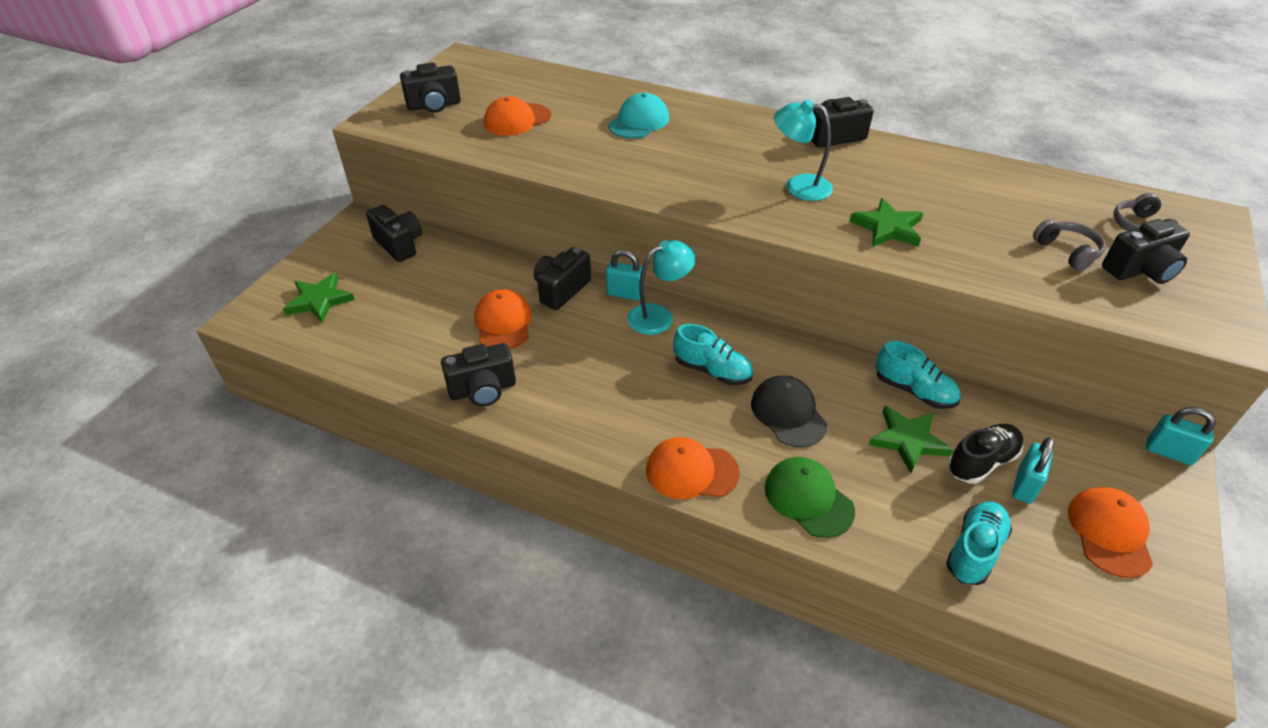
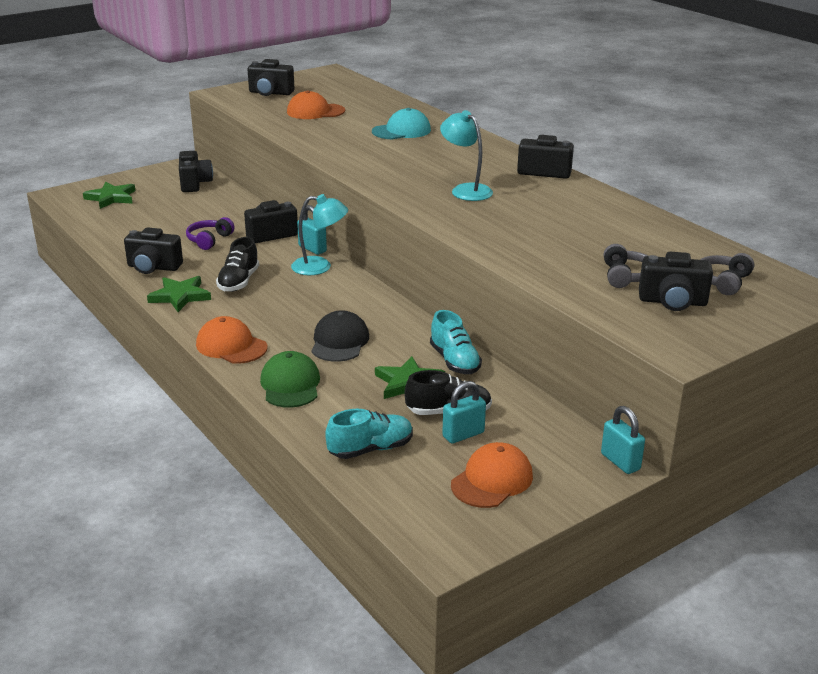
camera: 30 degrees right, 15 degrees down
orange cap [474,289,532,349] -> purple headphones [186,217,235,250]
turquoise shoe [673,324,753,385] -> none
green star [850,198,923,247] -> green star moved to [147,276,211,312]
none -> black shoe [216,237,259,292]

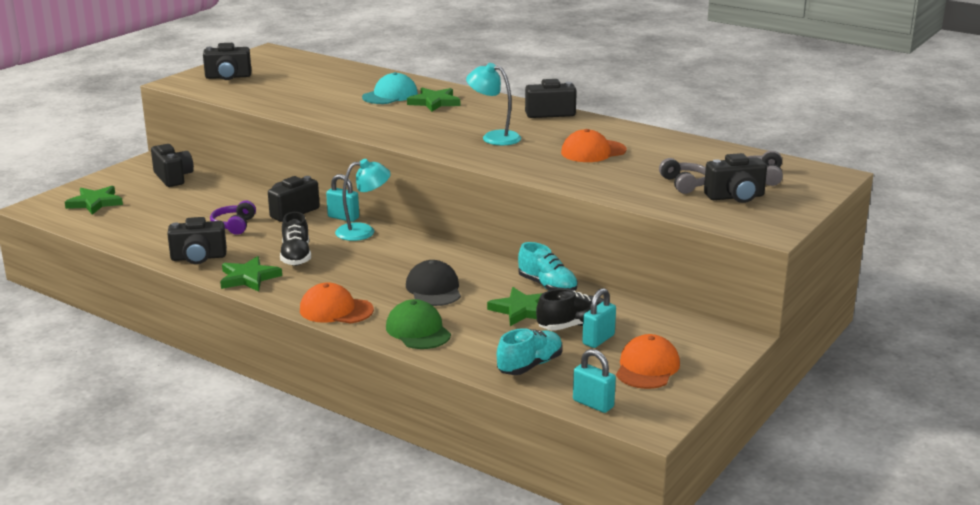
camera: 20 degrees left, 5 degrees down
orange cap [287,90,345,119] -> orange cap moved to [561,129,627,162]
turquoise padlock [601,406,645,474] -> turquoise padlock moved to [573,349,616,413]
none -> green star [407,88,460,112]

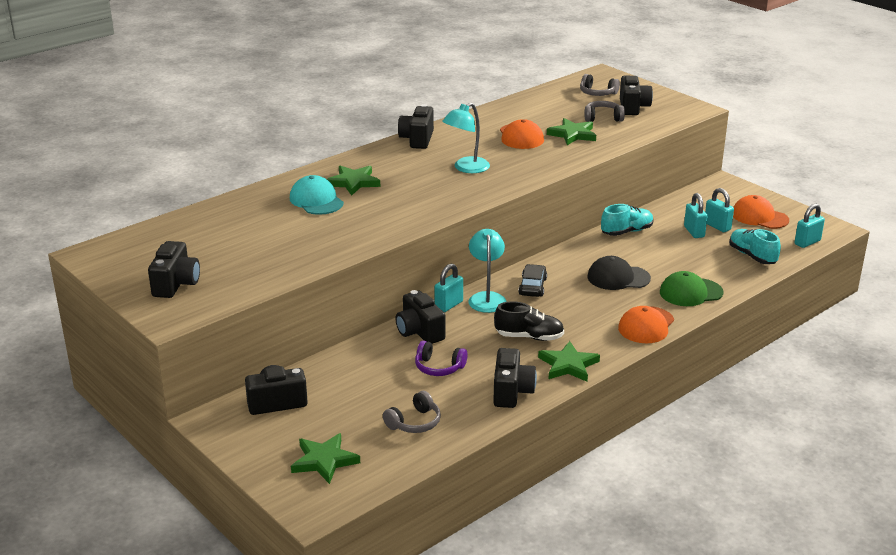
camera: 75 degrees left, 5 degrees up
green star [487,287,543,326] -> green star moved to [547,118,596,145]
black shoe [536,289,604,331] -> turquoise padlock [684,193,707,238]
none -> grey headphones [383,391,441,433]
none -> black car [518,264,547,297]

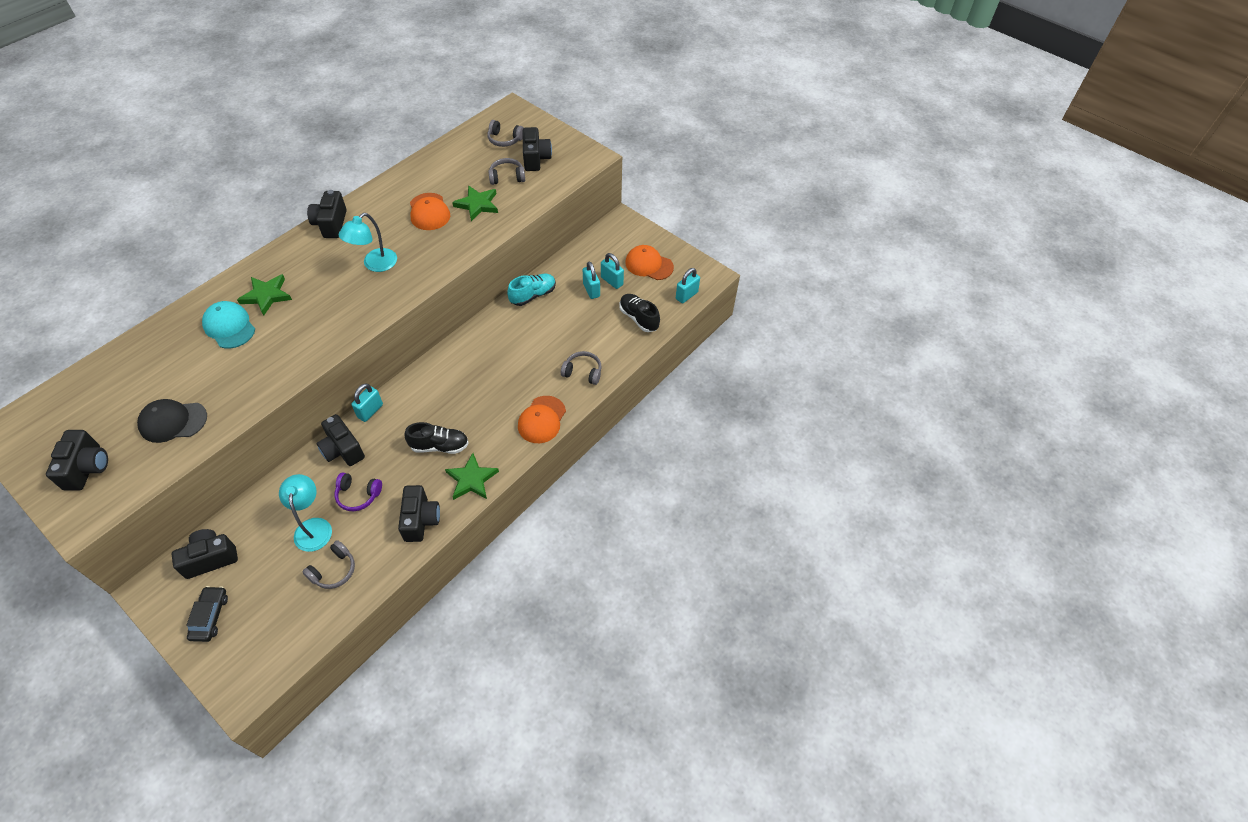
camera: 10 degrees left, 25 degrees up
green star [291,433,360,484] -> none
turquoise lamp [468,229,507,313] -> turquoise lamp moved to [279,474,332,552]
black car [518,264,547,297] -> black car moved to [186,586,228,642]
black cap [587,256,651,290] -> black cap moved to [137,399,207,443]
green cap [660,271,723,306] -> grey headphones [561,351,602,385]
turquoise shoe [729,229,781,264] -> black shoe [619,294,660,332]

